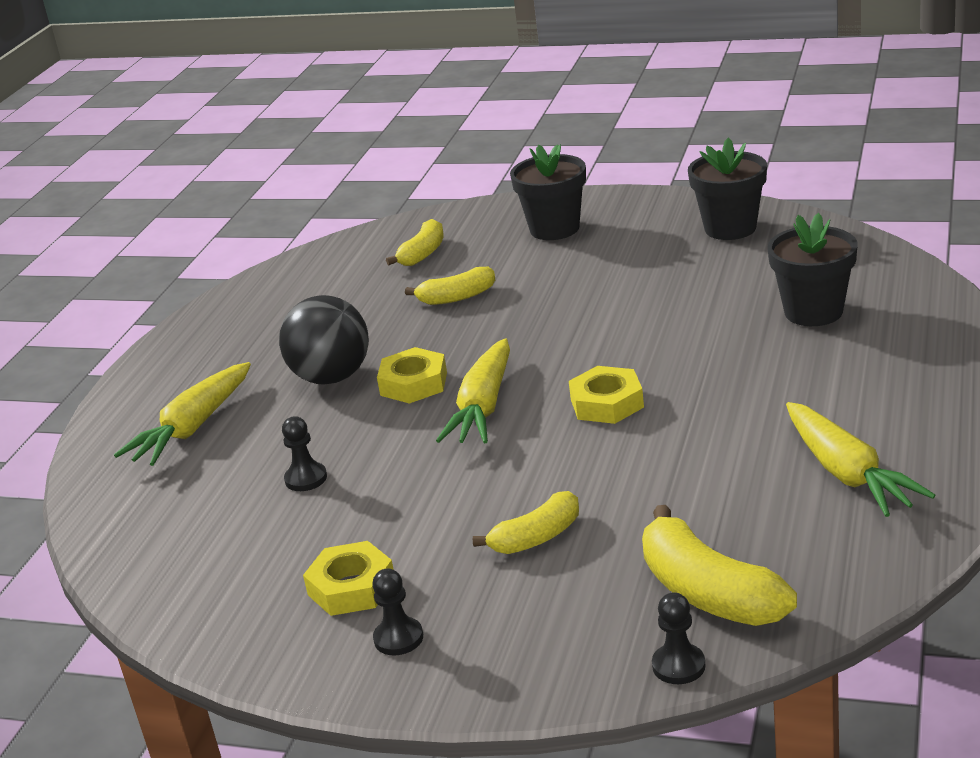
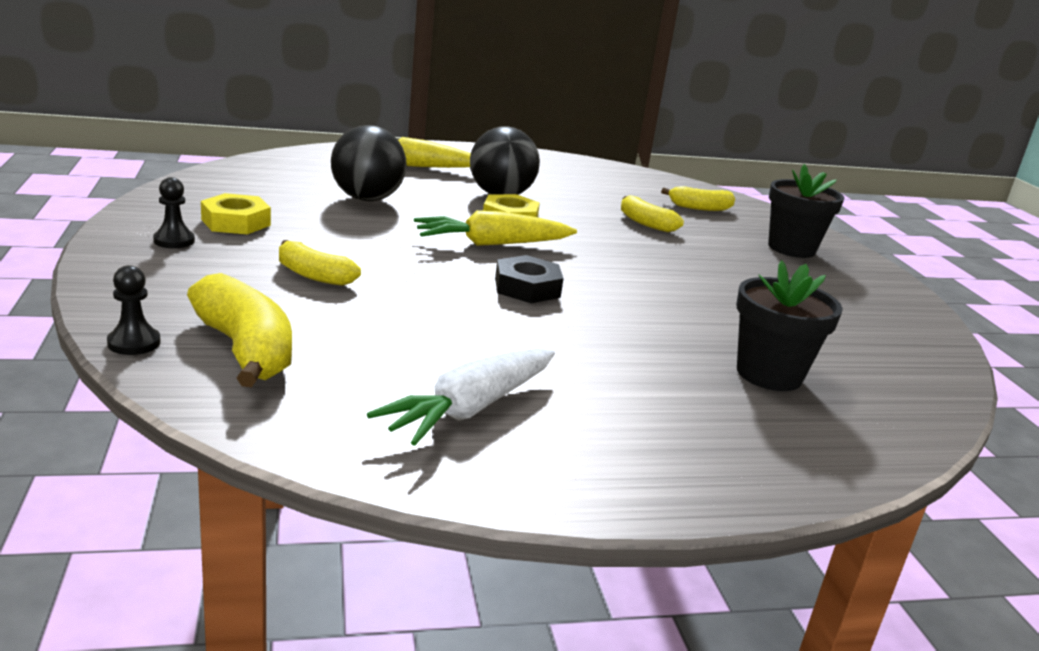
camera: 55 degrees right, 5 degrees down
black pawn [282,416,327,491] -> black ball [331,125,407,201]
yellow nut [569,366,644,424] -> black nut [495,255,564,303]
yellow banana [642,505,797,626] -> yellow banana turned 120 degrees clockwise [187,273,292,388]
black flower pot [688,138,767,240] -> none
yellow carrot [786,402,936,517] -> white carrot [367,348,555,446]

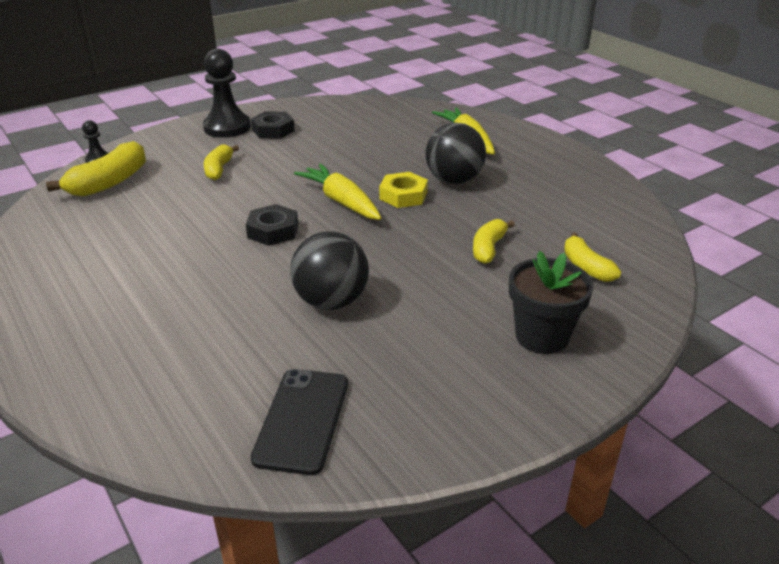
camera: 70 degrees right, 10 degrees up
black pawn [153,177,195,248] -> black pawn [203,49,251,138], size x2.05
yellow nut [201,193,271,234] -> black nut [251,111,295,139]
black ball [331,125,407,201] -> black ball moved to [290,231,369,310]
white carrot [367,348,555,446] -> none
black flower pot [736,260,843,391] -> none
none -> black phone [251,369,348,475]

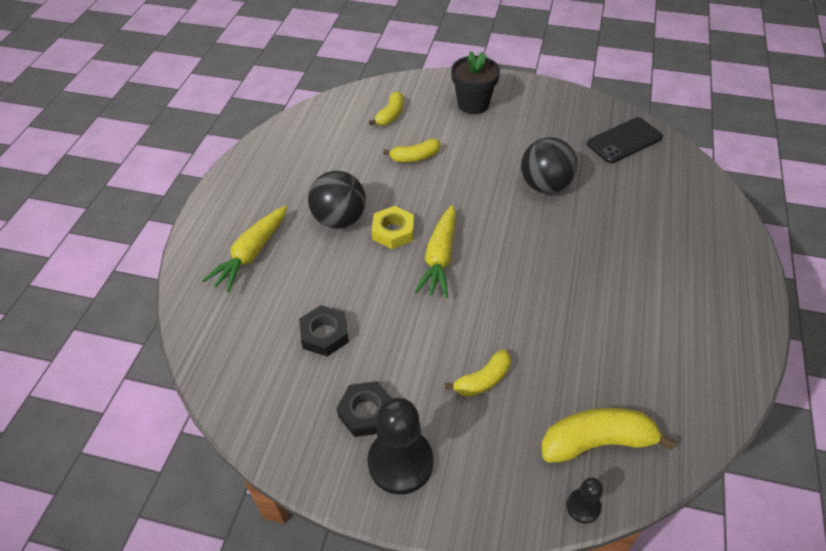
camera: 130 degrees left, 15 degrees up
black nut [246,204,298,246] -> black nut moved to [299,305,349,356]

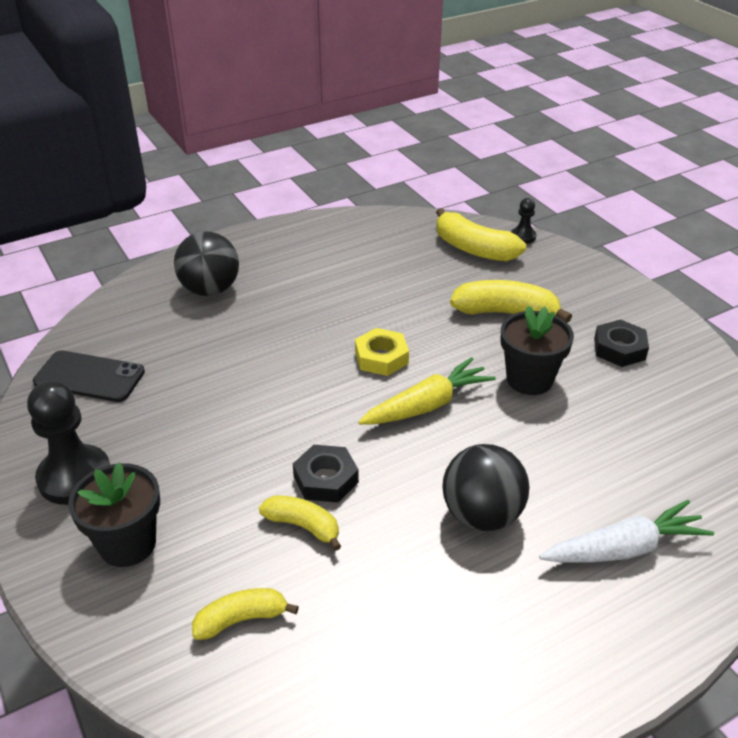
camera: 135 degrees left, 10 degrees down
yellow carrot [202,206,287,293] -> white carrot [539,500,714,563]
black nut [299,305,349,356] -> black nut moved to [293,445,359,502]
black pawn [368,398,433,495] -> black pawn moved to [27,381,110,505]
yellow nut [372,206,414,249] -> yellow nut moved to [355,328,409,376]
yellow banana [445,349,511,397] -> yellow banana [450,280,572,323], size x1.61
black ball [521,137,577,193] -> black ball moved to [174,231,239,296]
none -> black flower pot [501,306,574,395]

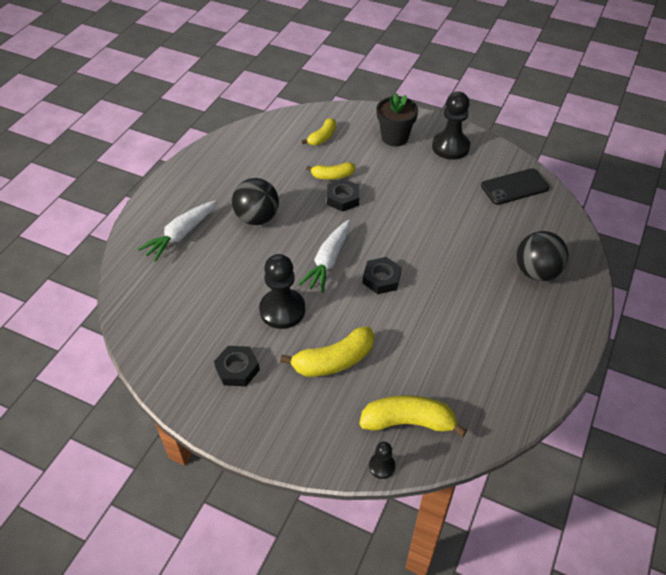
camera: 145 degrees right, 10 degrees up
yellow nut [355,328,409,376] -> black nut [363,257,402,294]
yellow carrot [358,357,496,425] -> white carrot [298,220,350,293]
black flower pot [501,306,574,395] -> black pawn [259,254,305,329]

